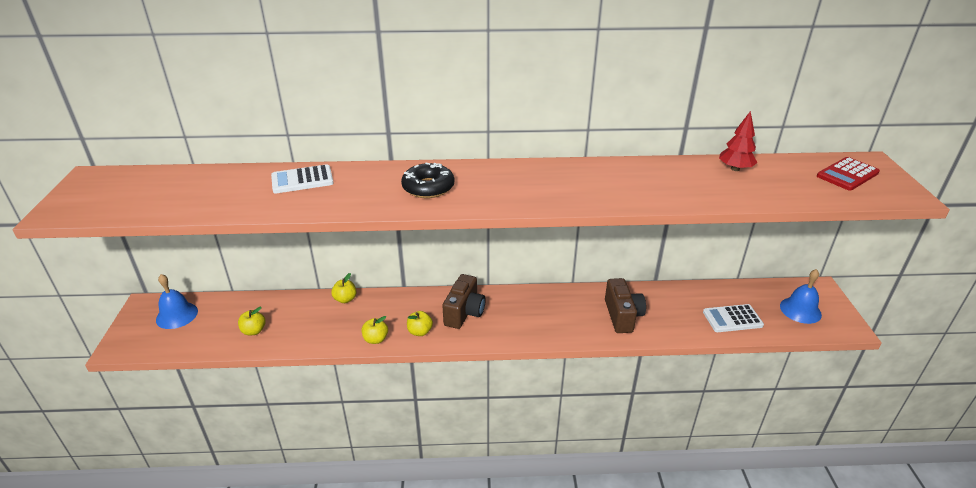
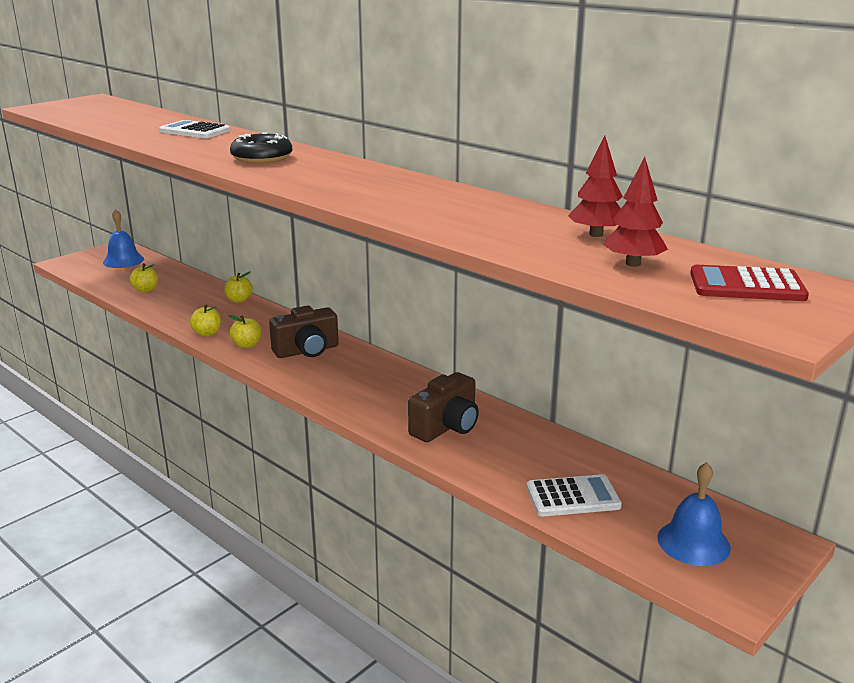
camera: 45 degrees right, 10 degrees down
white calculator [703,304,764,332] -> white calculator turned 135 degrees clockwise [526,474,622,517]
none -> red tree [603,157,668,267]

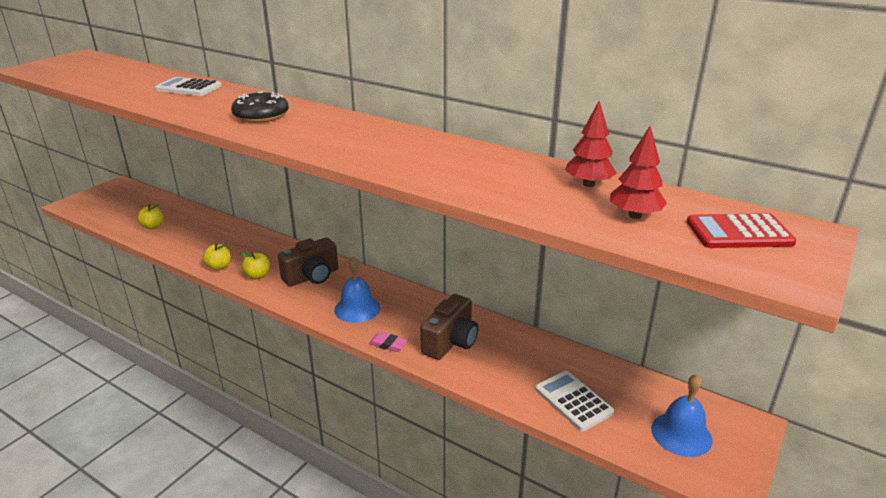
camera: 10 degrees left, 5 degrees up
blue bell [103,210,144,268] -> blue bell moved to [334,256,380,323]
yellow apple [224,271,253,303] -> none
white calculator [526,474,622,517] -> white calculator turned 105 degrees counterclockwise [535,371,614,431]
none -> pink eraser [369,332,408,352]

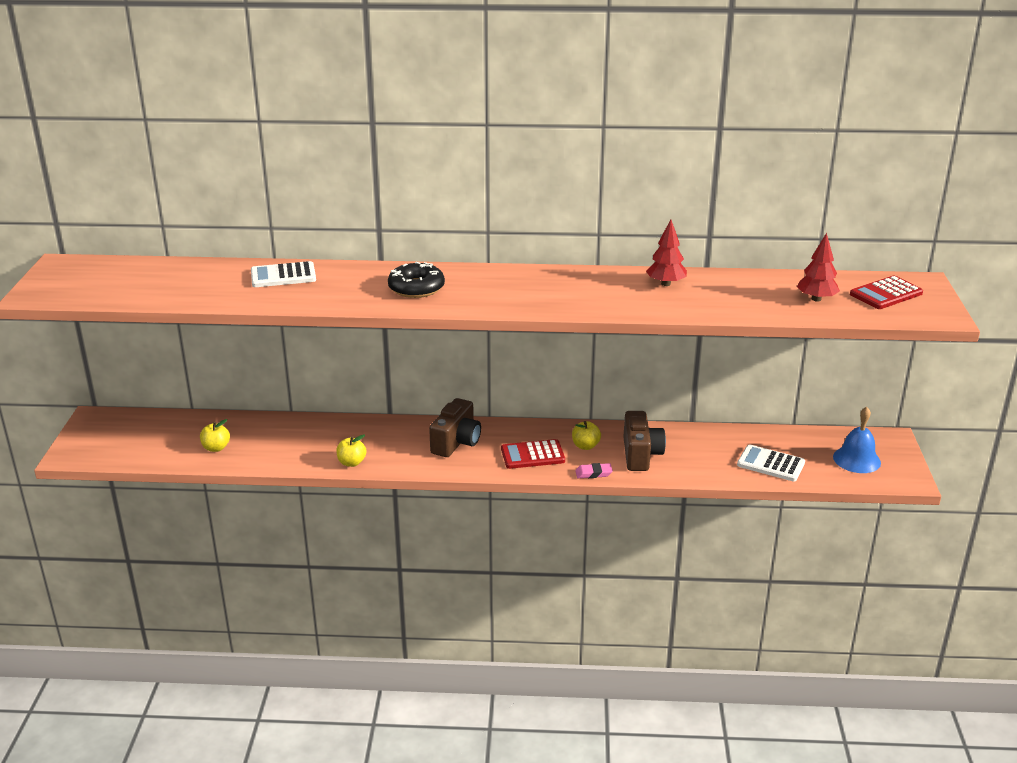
camera: 30 degrees left, 0 degrees up
yellow apple [239,252,270,279] -> yellow apple moved to [572,421,601,450]
blue bell [334,256,380,323] -> red calculator [501,439,565,469]
red tree [565,100,617,187] -> red tree moved to [646,220,687,286]

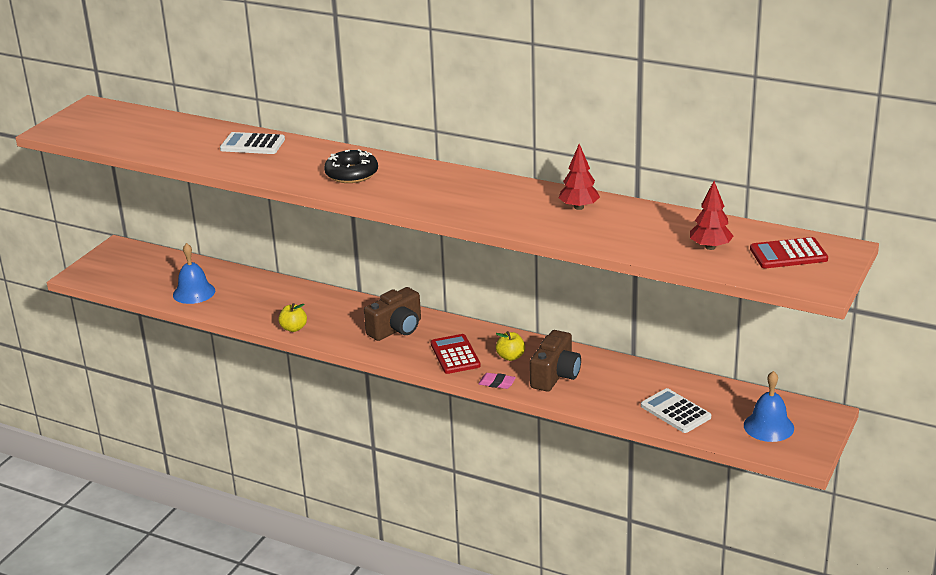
camera: 25 degrees right, 0 degrees up
yellow apple [200,419,230,452] -> blue bell [173,243,215,304]
red calculator [501,439,565,469] -> red calculator turned 60 degrees clockwise [431,334,480,374]

